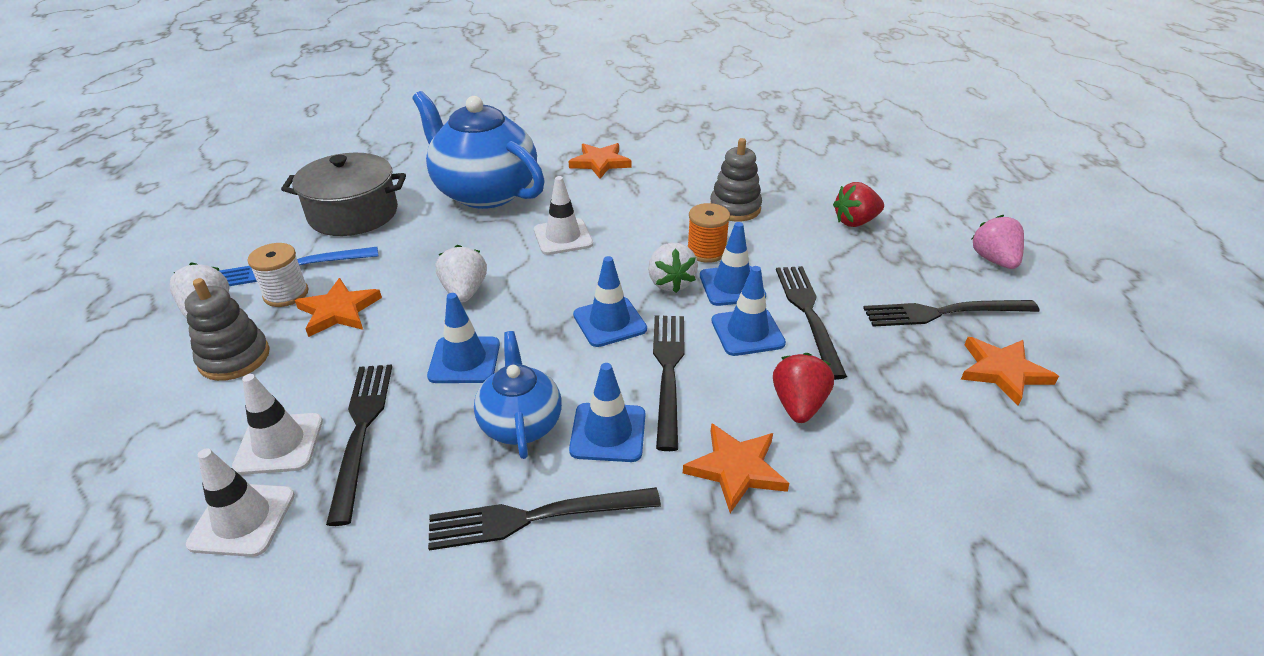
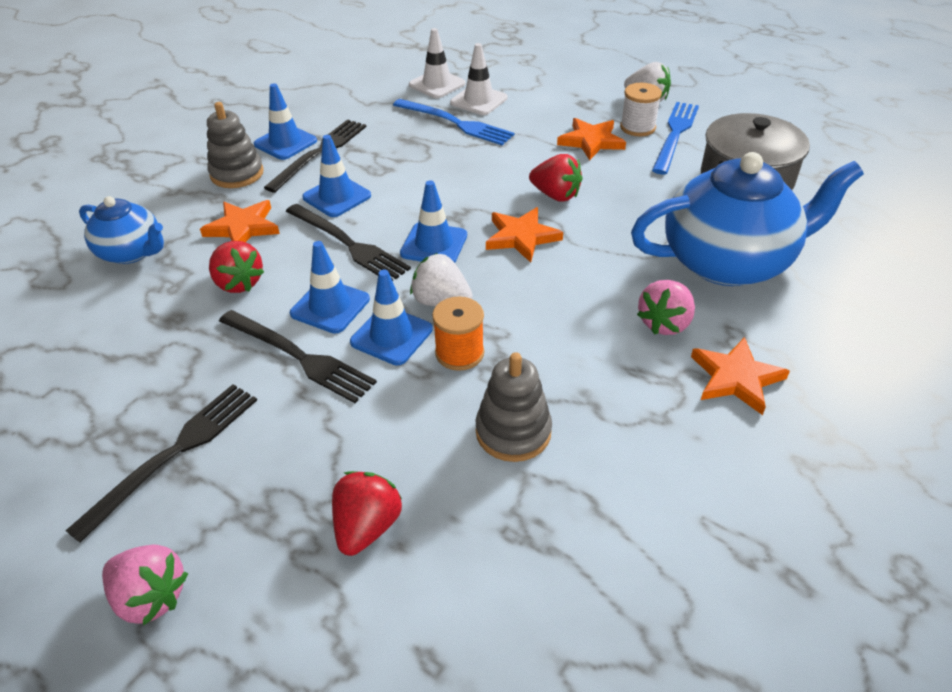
camera: 130 degrees right, 5 degrees up
grey stacking toy [184,278,270,381] -> grey stacking toy moved to [207,102,264,188]
black fork [326,364,392,526] -> blue fork [393,99,515,145]
blue traffic cone [427,293,500,383] -> blue traffic cone moved to [254,83,317,160]
white strawberry [436,245,487,303] -> red strawberry [529,154,583,202]
blue teapot [474,331,562,459] -> blue teapot moved to [79,196,164,264]
white traffic cone [534,176,593,255] -> none
orange star [961,337,1059,406] -> orange star moved to [486,207,563,262]
none -> pink strawberry [637,280,695,335]

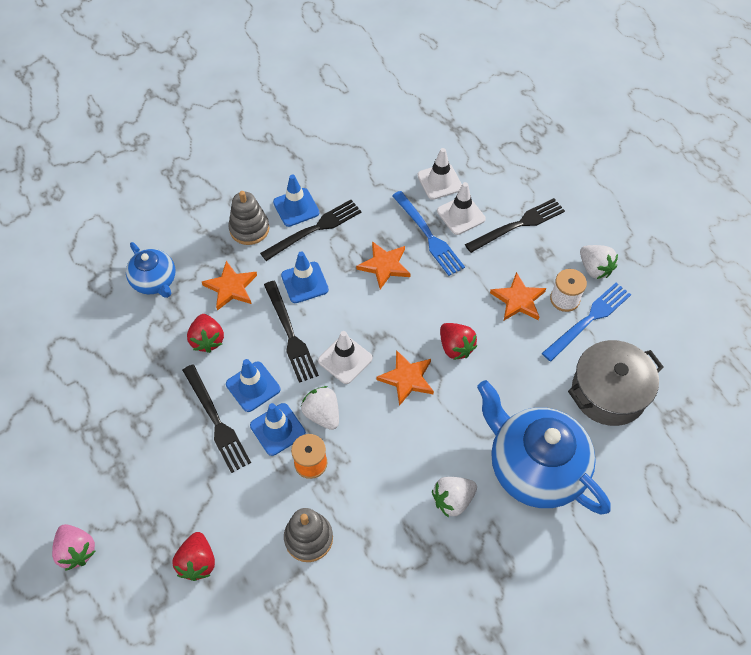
camera: 25 degrees right, 15 degrees up
black fork [65,384,257,543] -> black fork moved to [465,198,565,253]
red strawberry [332,471,402,556] -> red strawberry turned 135 degrees clockwise [173,532,215,581]
blue traffic cone [400,180,467,263] -> white traffic cone [318,331,372,384]
blue teapot [631,152,864,286] -> blue teapot turned 150 degrees counterclockwise [477,380,611,515]
pink strawberry [637,280,695,335] -> white strawberry [432,477,477,518]
orange star [691,337,790,415] -> orange star moved to [356,241,411,289]

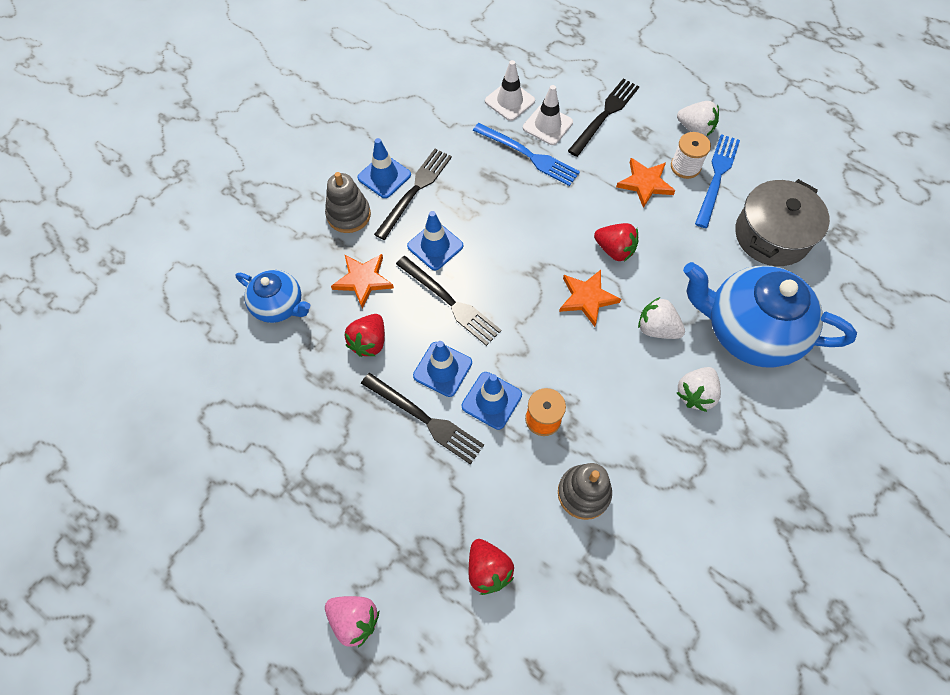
camera: 25 degrees left, 5 degrees up
red strawberry [187,314,224,353] -> red strawberry turned 60 degrees clockwise [344,314,385,357]
white strawberry [301,386,339,430] -> white strawberry moved to [638,297,685,339]
white traffic cone [318,331,372,384] -> none
orange star [356,241,411,289] -> none

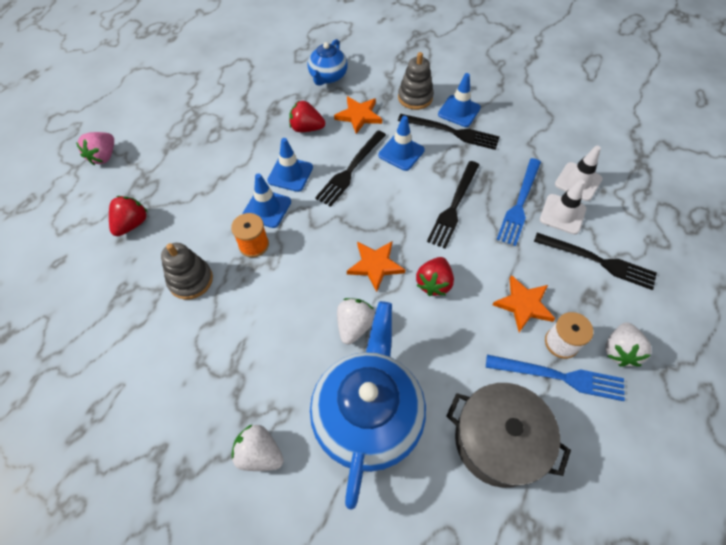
camera: 80 degrees right, 5 degrees down
black fork [361,373,484,465] -> black fork moved to [427,161,479,249]
red strawberry [469,539,514,595] -> red strawberry turned 150 degrees clockwise [109,196,148,236]
white strawberry [677,367,721,412] -> white strawberry moved to [231,425,284,471]

